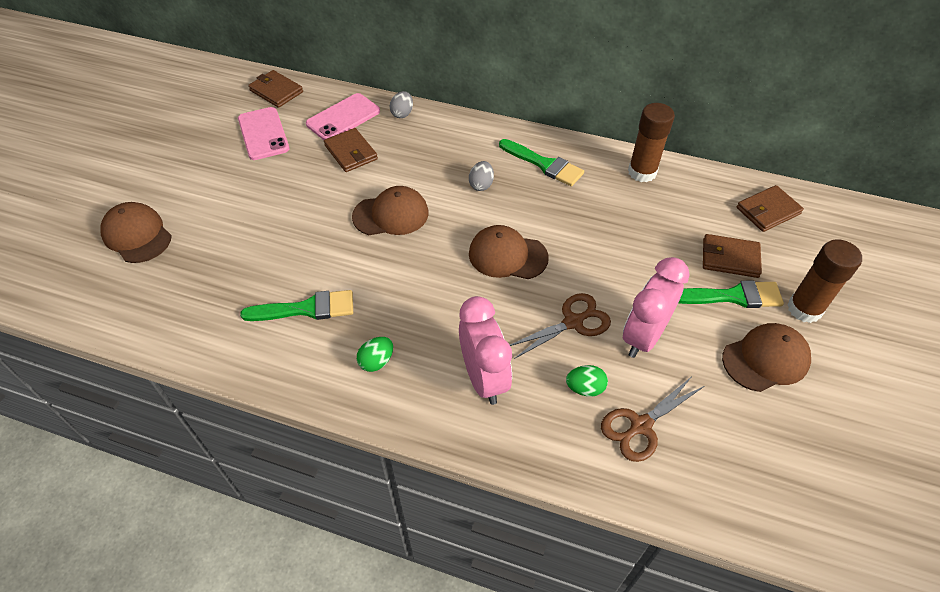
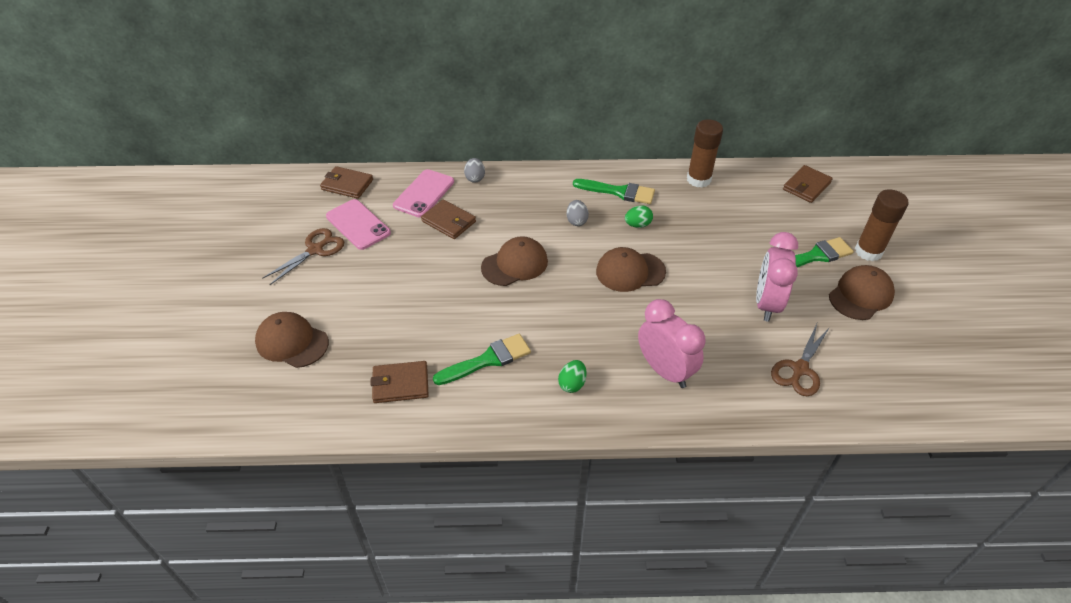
camera: 20 degrees left, 5 degrees down
brown scissors [510,293,611,359] -> brown scissors moved to [262,228,344,285]
green egg [566,365,608,397] -> green egg moved to [625,205,653,228]
brown wallet [703,234,762,278] -> brown wallet moved to [371,361,429,403]

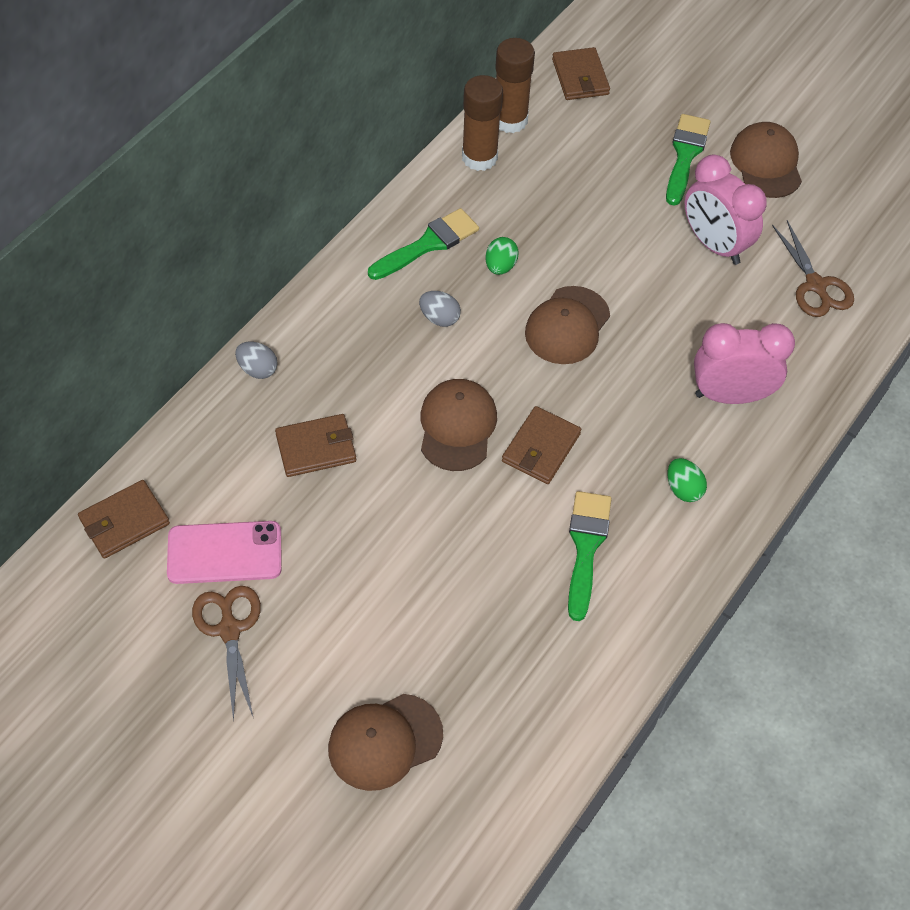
camera: 55 degrees left, 10 degrees up
brown wallet [371,361,429,403] -> brown wallet moved to [502,406,581,484]
pink phone [393,169,454,218] -> none
brown glue stick [855,189,909,261] -> brown glue stick moved to [495,38,535,133]

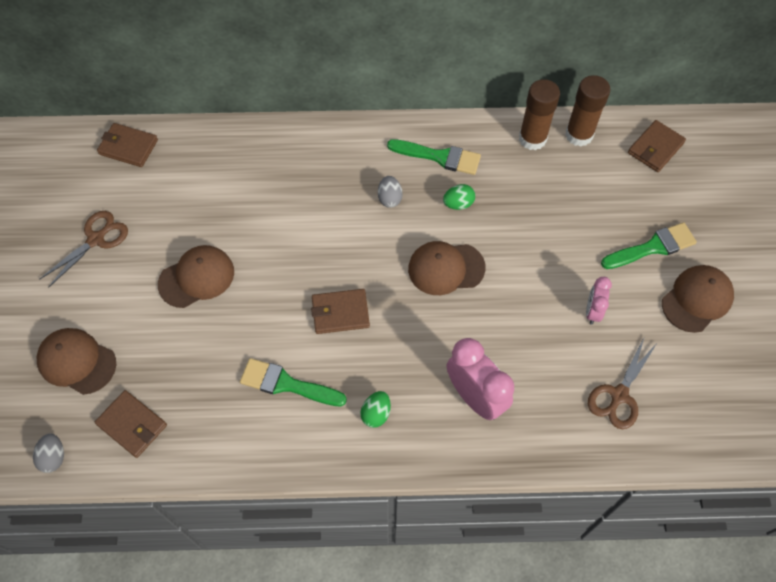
camera: 55 degrees right, 5 degrees up
pink phone [167,521,282,584] -> none
grey egg [235,342,278,379] -> grey egg moved to [33,434,64,473]
brown wallet [275,414,356,477] -> brown wallet moved to [95,390,167,458]
brown cap [420,379,497,471] -> brown cap moved to [158,245,234,308]
green brush [568,491,611,621] -> green brush turned 135 degrees counterclockwise [240,358,347,407]
pink clock [685,155,767,265] -> pink clock [586,277,612,325], size x0.55

